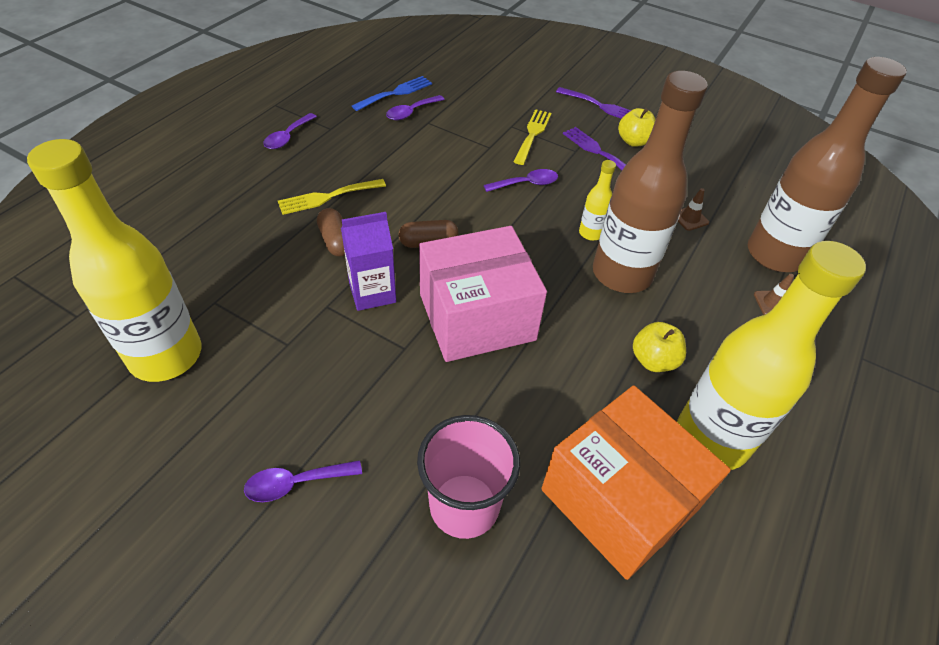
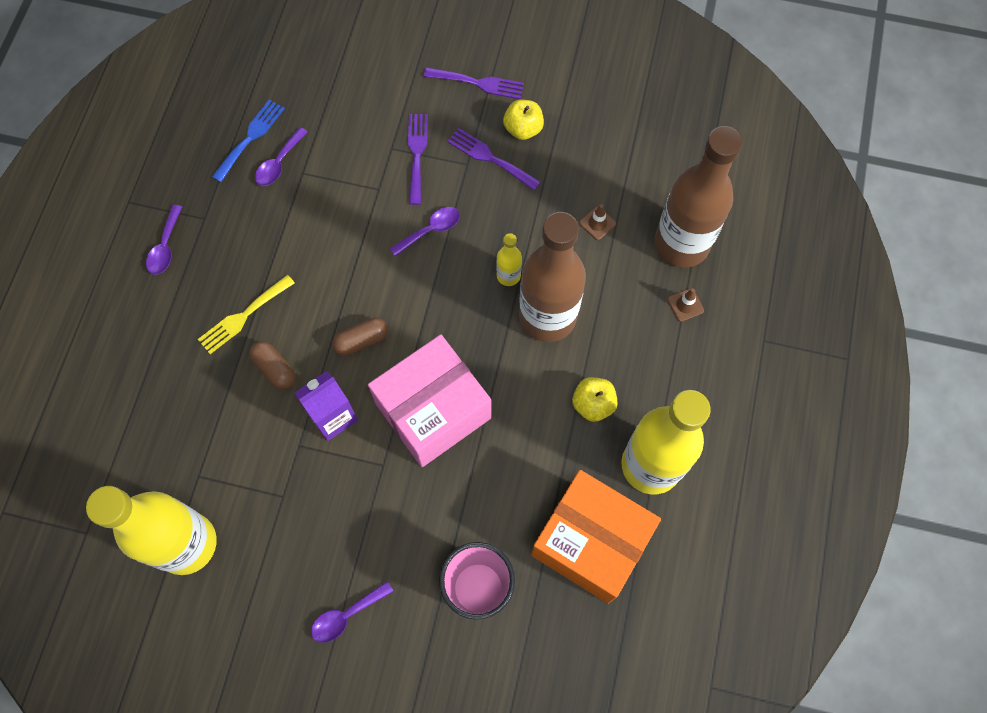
camera: 15 degrees left, 20 degrees up
yellow fork [513,109,552,165] -> purple fork [408,114,428,205]

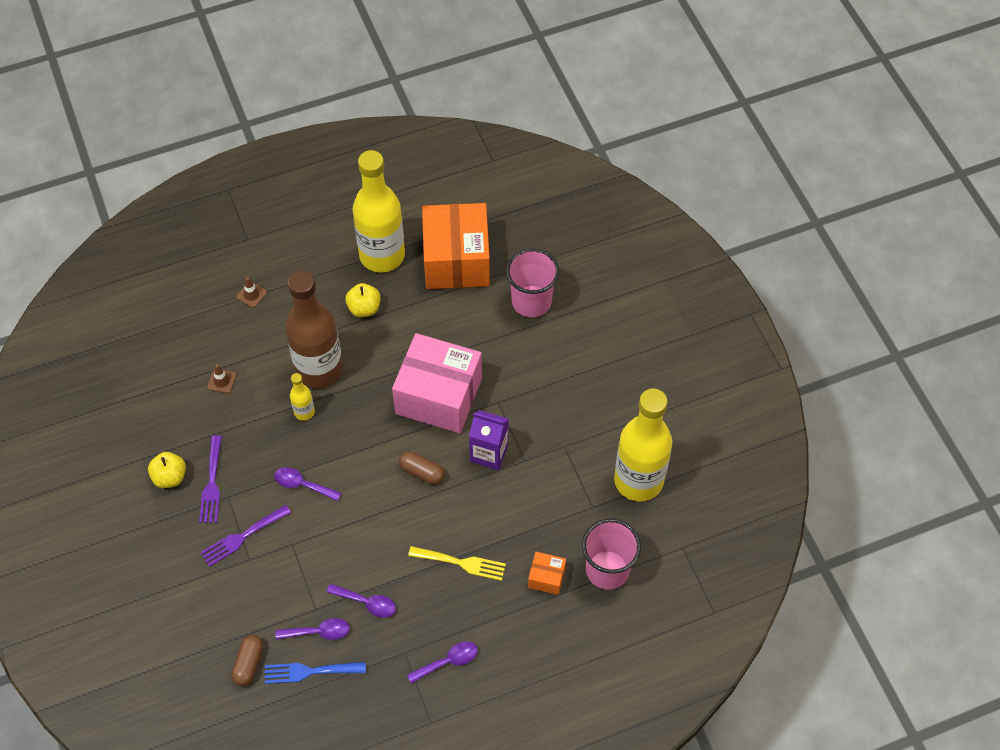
camera: 125 degrees left, 10 degrees down
brown capsule [249,341,296,390] -> brown capsule moved to [231,635,263,686]
purple spoon [311,581,393,643] -> purple spoon moved to [327,584,396,617]
purple fork [424,67,524,99] -> none
brown bottle [655,126,743,268] -> none
none -> orange box [528,552,566,595]
none -> pink cup [582,519,641,590]

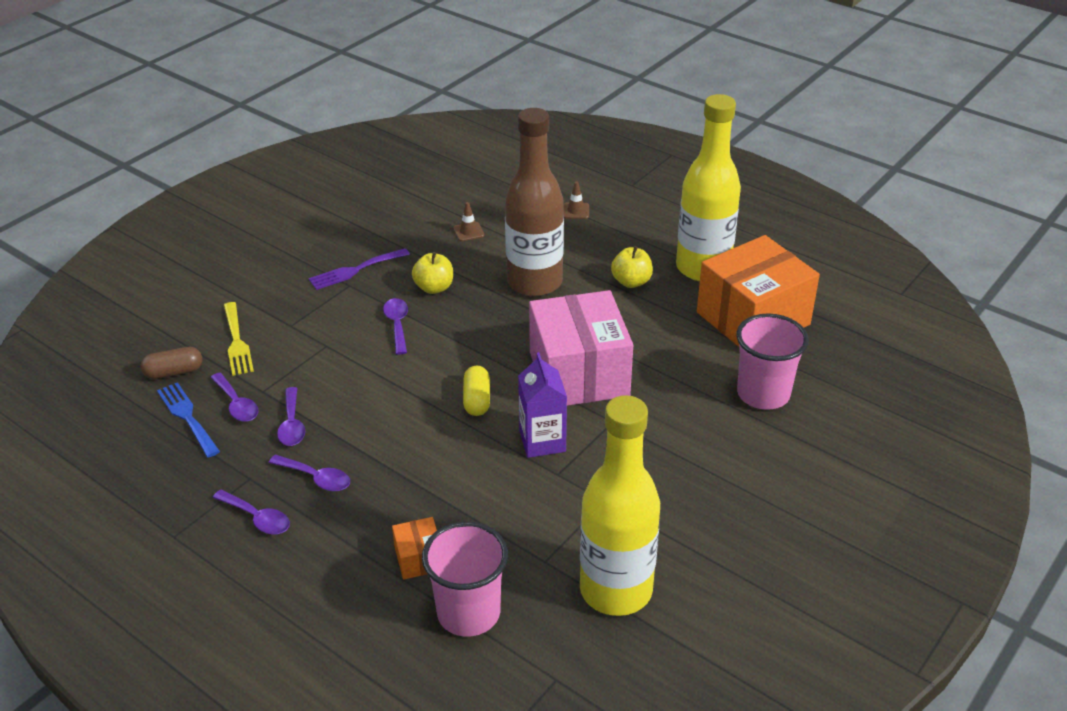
camera: 60 degrees right, 20 degrees down
yellow apple [148,452,186,488] -> yellow apple moved to [412,252,453,294]
purple fork [200,505,291,567] -> none
yellow bottle [290,373,315,420] -> none
brown capsule [399,451,445,485] -> yellow capsule [463,366,490,416]
yellow fork [408,546,506,581] -> yellow fork moved to [224,302,254,376]
none -> purple spoon [269,455,350,491]

